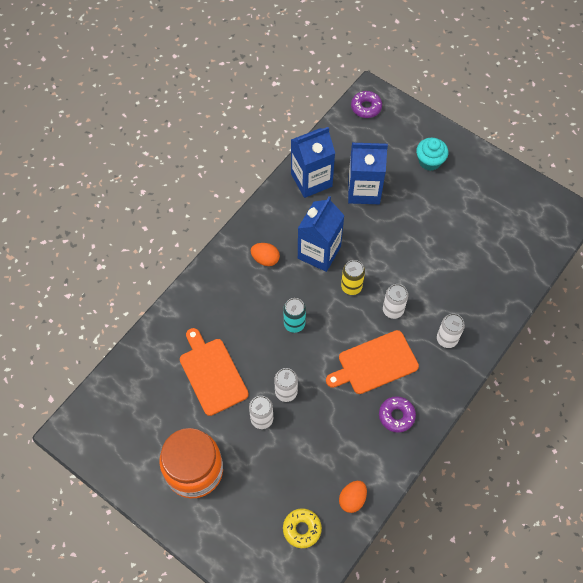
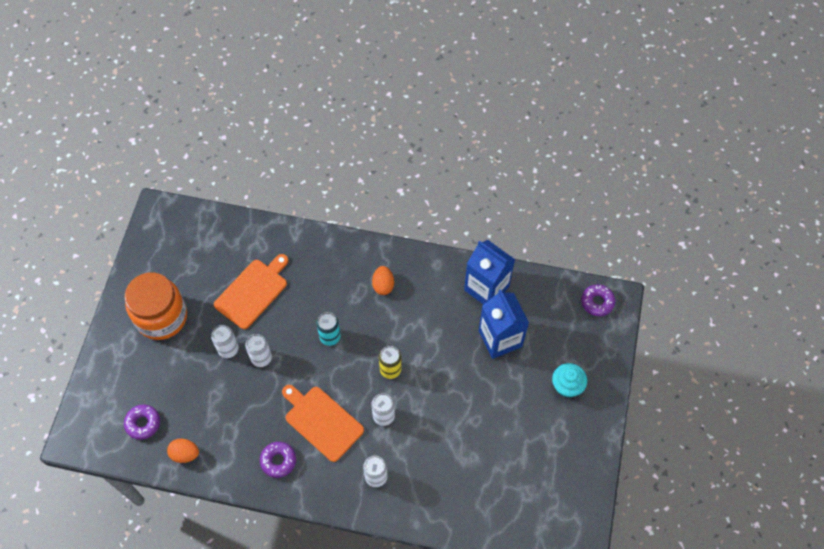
camera: 65 degrees right, 0 degrees up
yellow donut [283,508,322,548] -> purple donut [124,404,160,440]
blue carton [298,196,345,272] -> none

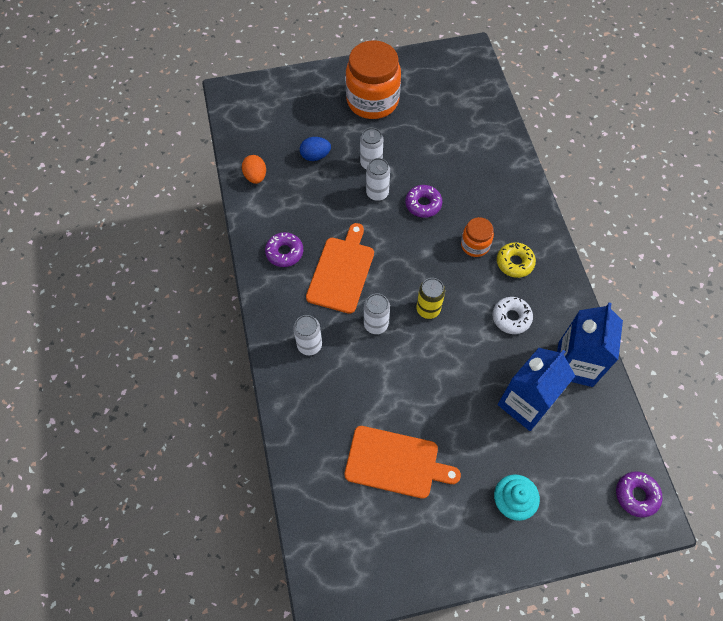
camera: 65 degrees right, 0 degrees up
purple donut [124,404,160,440] -> purple donut moved to [405,185,443,218]
orange cutting board [214,254,289,329] -> orange cutting board moved to [344,426,461,499]
turquoise can [317,312,341,346] -> none
orange egg [372,266,394,295] -> yellow donut [497,242,536,278]
none -> blue egg [300,137,331,161]
none -> orange jar [461,217,494,257]
none -> white donut [492,297,533,334]

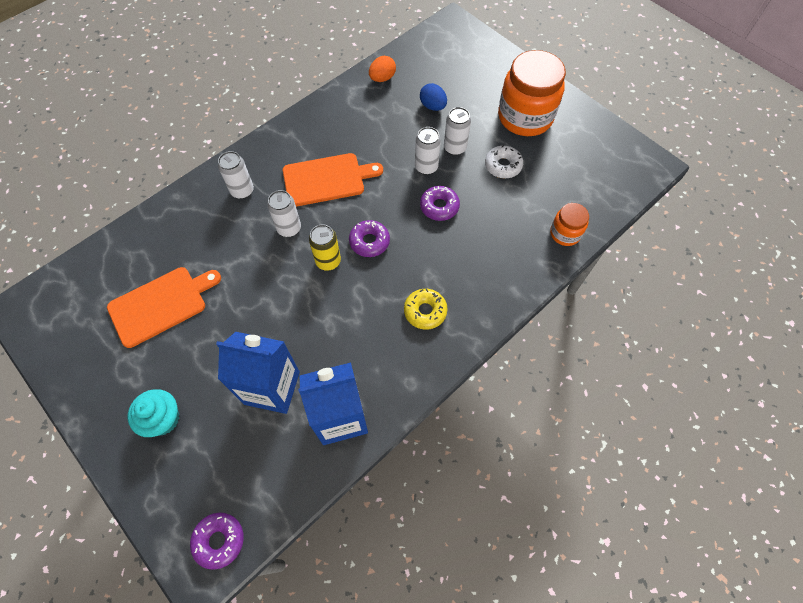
camera: 60 degrees right, 0 degrees up
purple donut [265,232,303,267] -> purple donut moved to [349,220,390,257]
orange cutting board [344,426,461,499] -> orange cutting board turned 105 degrees counterclockwise [107,267,221,348]
orange jar [461,217,494,257] -> orange jar moved to [550,203,589,246]
white donut [492,297,533,334] -> white donut moved to [485,145,523,178]

